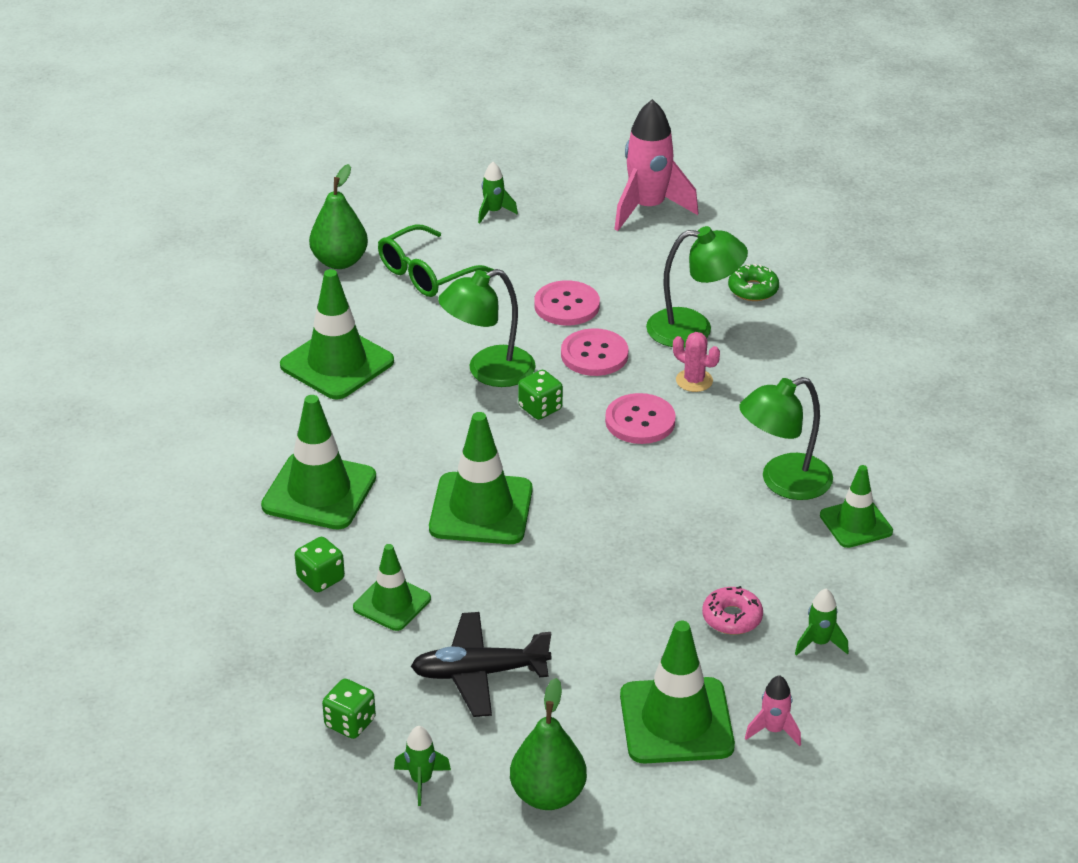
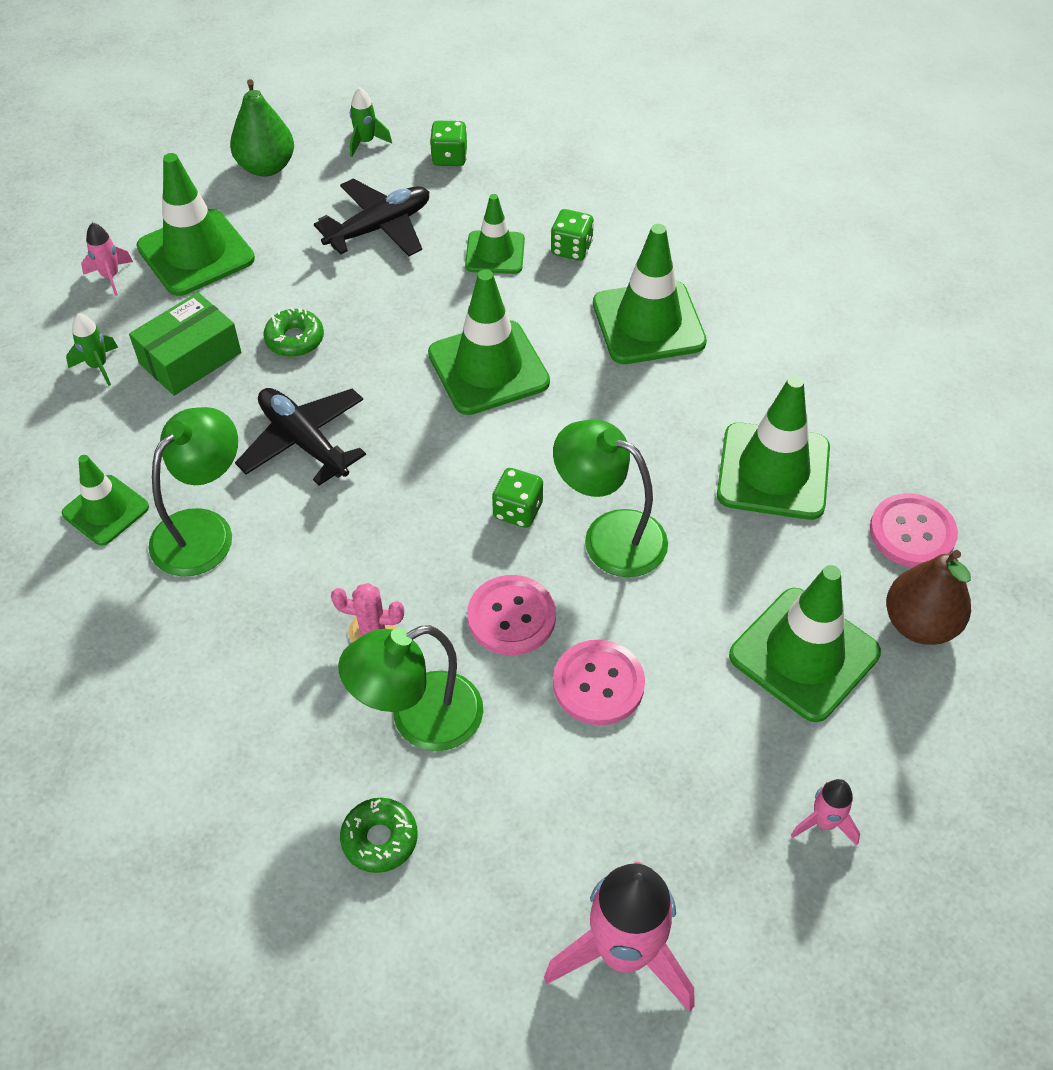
camera: 150 degrees right, 15 degrees up
green pear [309,164,368,269] -> brown pear [886,550,971,645]
green glasses [378,224,494,297] -> green traffic cone [729,565,881,722]
green lamp [438,269,536,387] -> green lamp turned 90 degrees counterclockwise [553,419,668,577]
green rocket [478,162,518,223] -> pink rocket [791,779,860,845]
pink button [605,393,676,444] -> pink button moved to [870,493,958,568]
pink donut [702,586,763,634] -> green box [129,292,241,396]
none -> black plane [235,388,366,486]
none -> green donut [263,307,324,357]

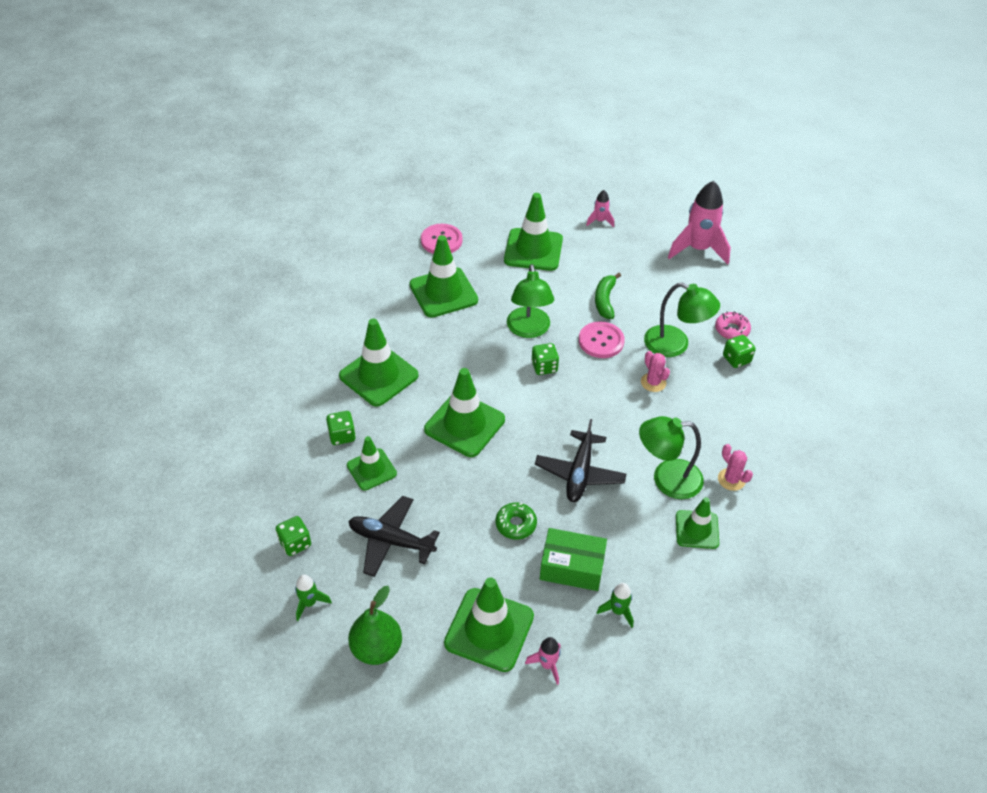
camera: 125 degrees left, 5 degrees down
green donut [340,798,418,873] -> pink donut [715,311,751,339]
pink button [553,640,645,725] -> green banana [595,273,621,319]
brown pear [886,550,971,645] -> none
none -> pink cactus [718,444,753,491]
none -> green dice [723,335,756,368]

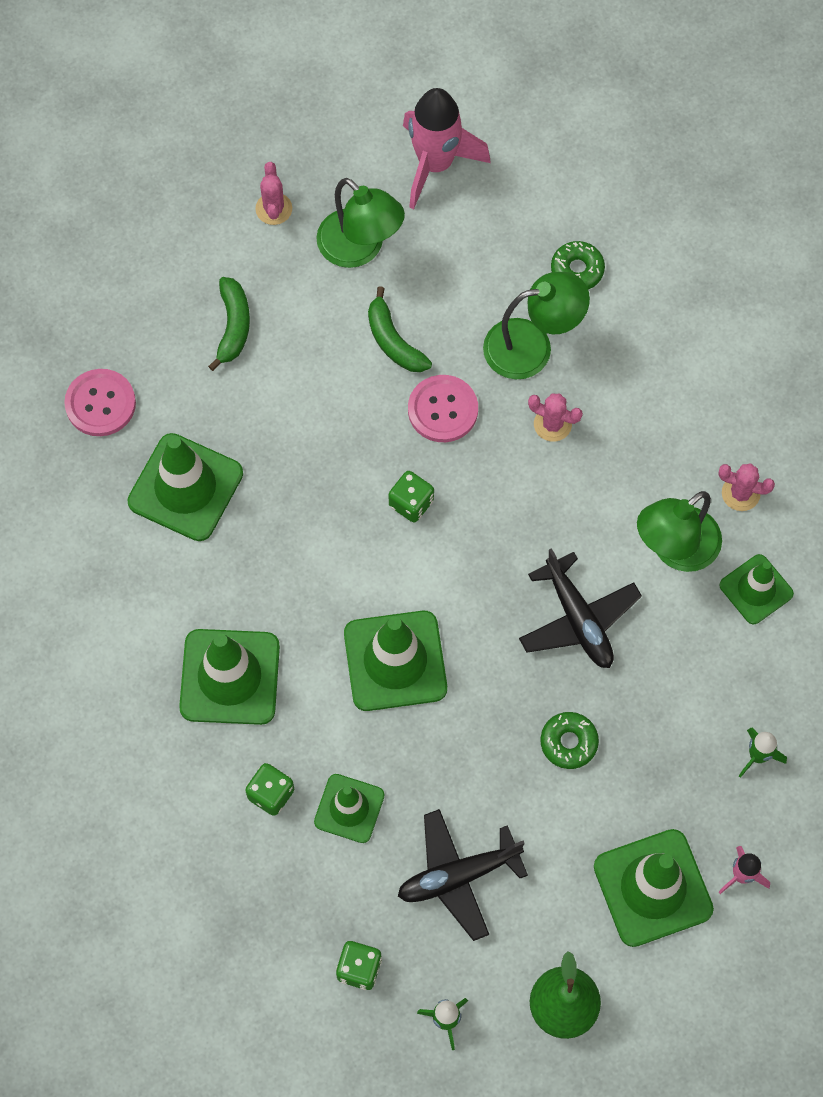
camera: 40 degrees left, 20 degrees up
green traffic cone [504,193,563,271] -> green banana [208,277,250,371]
green lamp [507,264,554,338] -> green lamp moved to [316,178,405,268]
green box [540,528,607,591] -> none
pink rocket [586,190,614,227] -> pink cactus [255,162,292,225]
pink donut [715,311,751,339] -> green donut [551,241,605,290]
green dice [723,335,756,368] -> none

